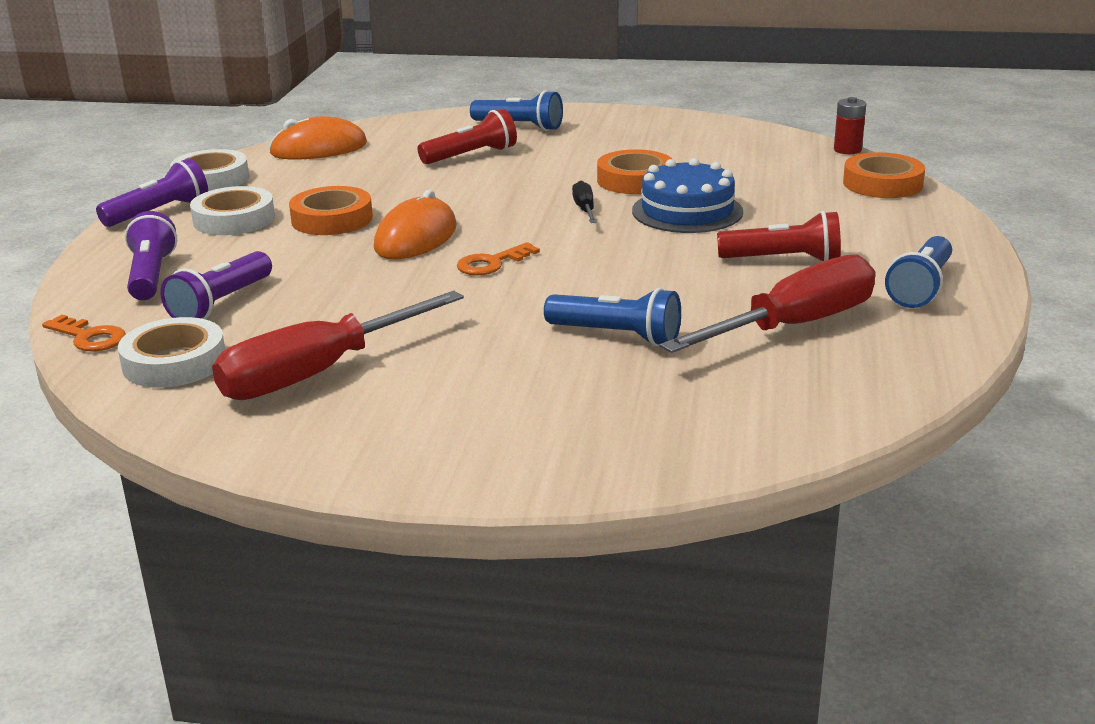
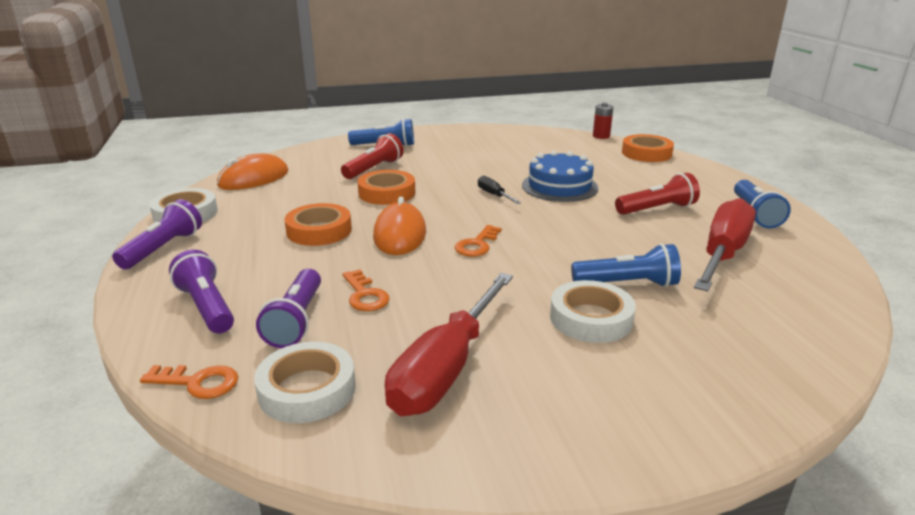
camera: 25 degrees left, 0 degrees up
white tape [190,186,275,235] -> white tape moved to [550,280,636,343]
orange tape [597,149,672,194] -> orange tape moved to [358,170,415,205]
none -> orange key [343,269,390,311]

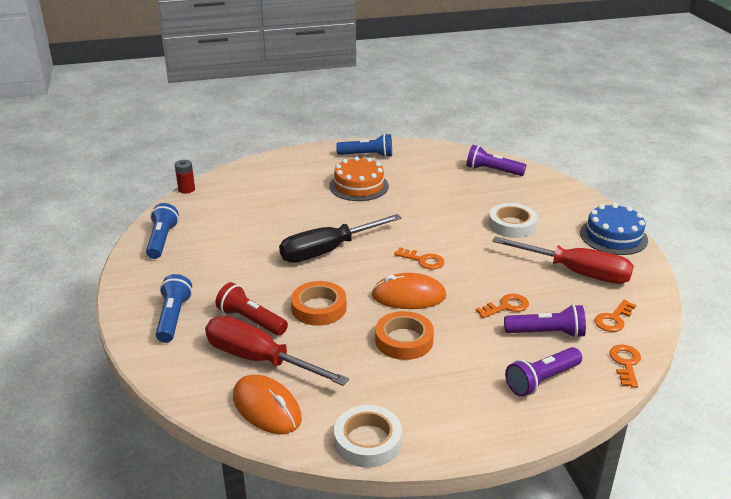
camera: 90 degrees left, 5 degrees up
purple flashlight [112,199,202,269] -> purple flashlight moved to [466,145,526,176]
white tape [254,342,356,423] -> orange key [595,300,636,332]
black screwdriver [478,176,521,204] -> black screwdriver [279,214,402,263], size x2.28
blue cake [522,150,598,202] -> blue cake moved to [580,203,648,255]
blue flashlight [571,243,681,287] -> blue flashlight moved to [146,203,179,259]
red flashlight [615,173,700,215] -> orange cake [329,156,389,201]
orange tape [622,134,674,162] -> none
red screwdriver [694,198,756,292] -> red screwdriver moved to [205,316,349,386]

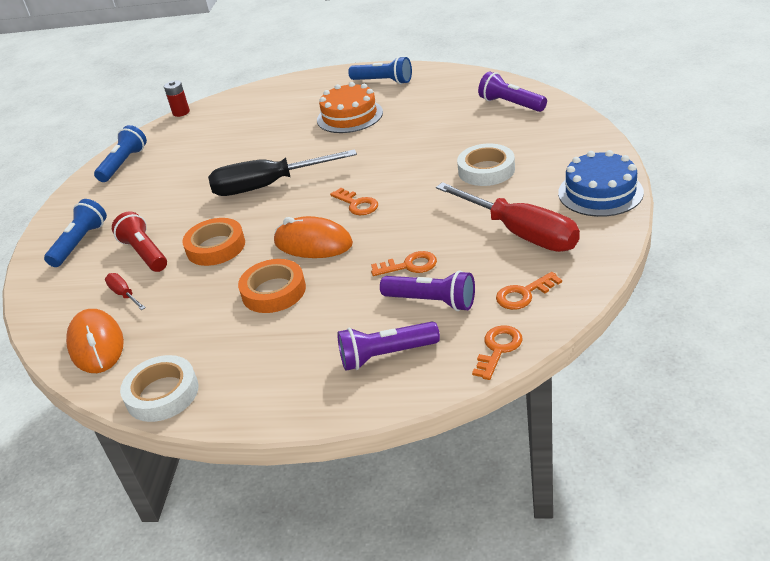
camera: 25 degrees right, 5 degrees up
red screwdriver [205,316,349,386] -> red screwdriver [105,273,146,310], size x0.44

